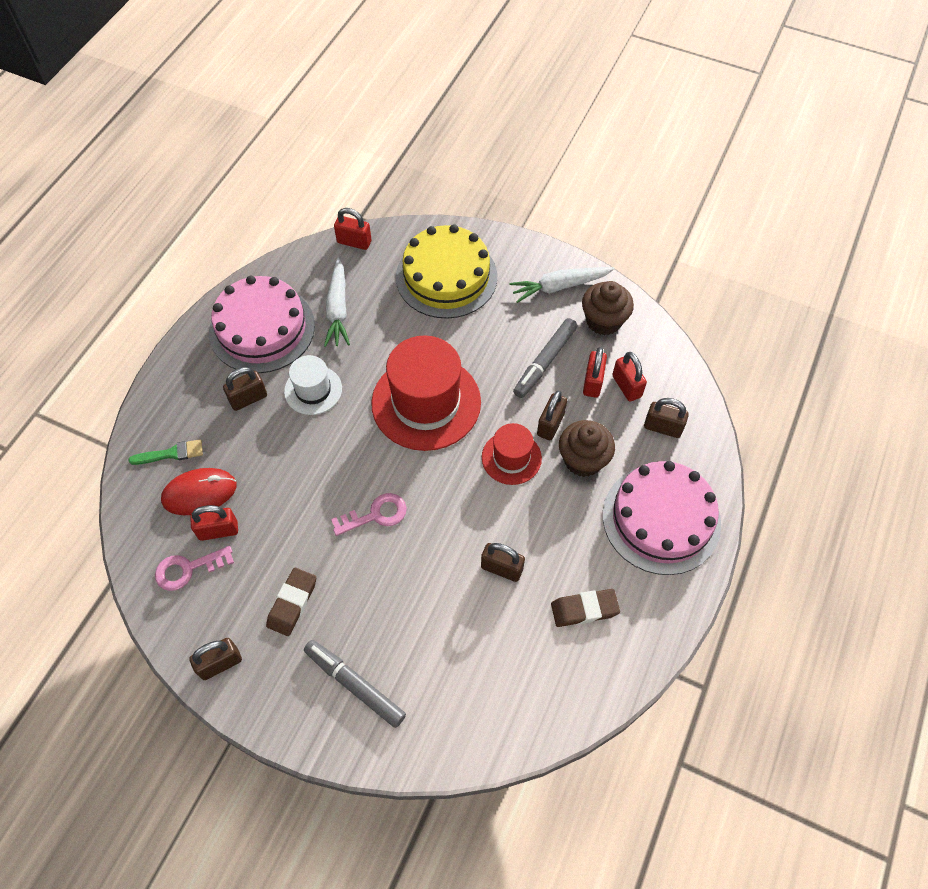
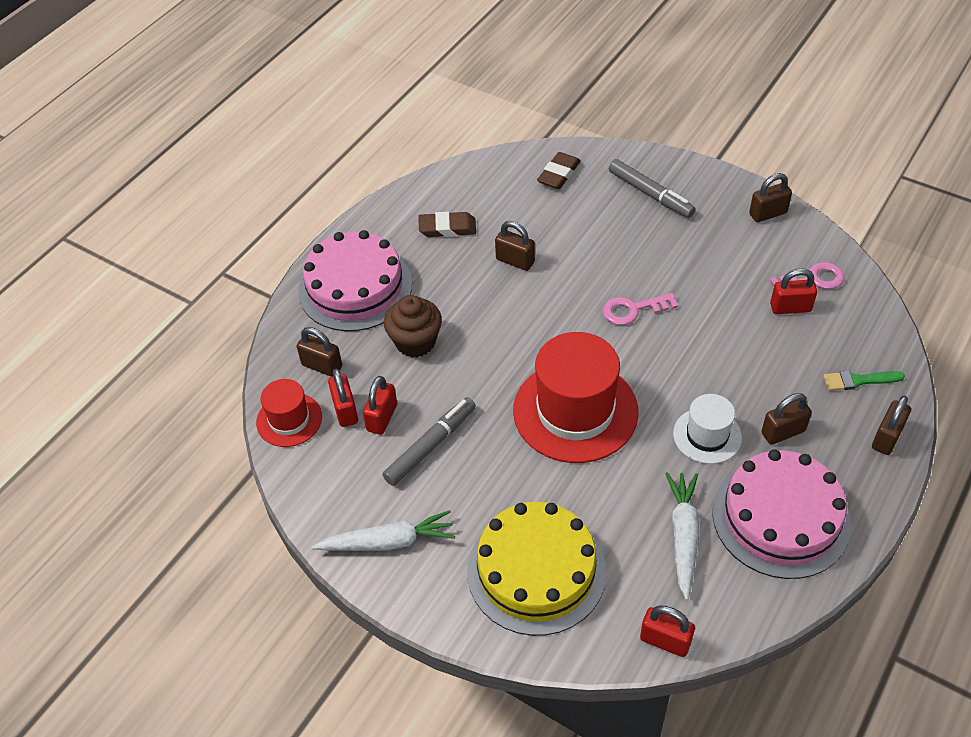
camera: 170 degrees left, 10 degrees down
red mouse [161,468,237,515] -> none
brown eraser [266,568,316,636] -> brown eraser moved to [537,152,581,189]
red hat [482,423,542,485] -> red hat moved to [256,379,322,447]
brown padlock [537,391,567,440] -> brown padlock moved to [872,395,911,455]
brown cupcake [582,281,634,335] -> none

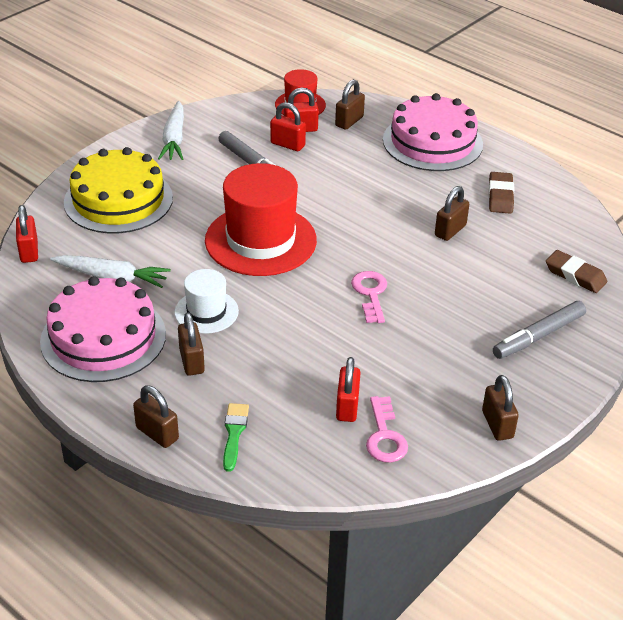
camera: 95 degrees right, 10 degrees down
brown cupcake [384,295,442,357] -> none
red padlock [640,605,695,657] -> red padlock turned 45 degrees counterclockwise [16,205,38,263]

